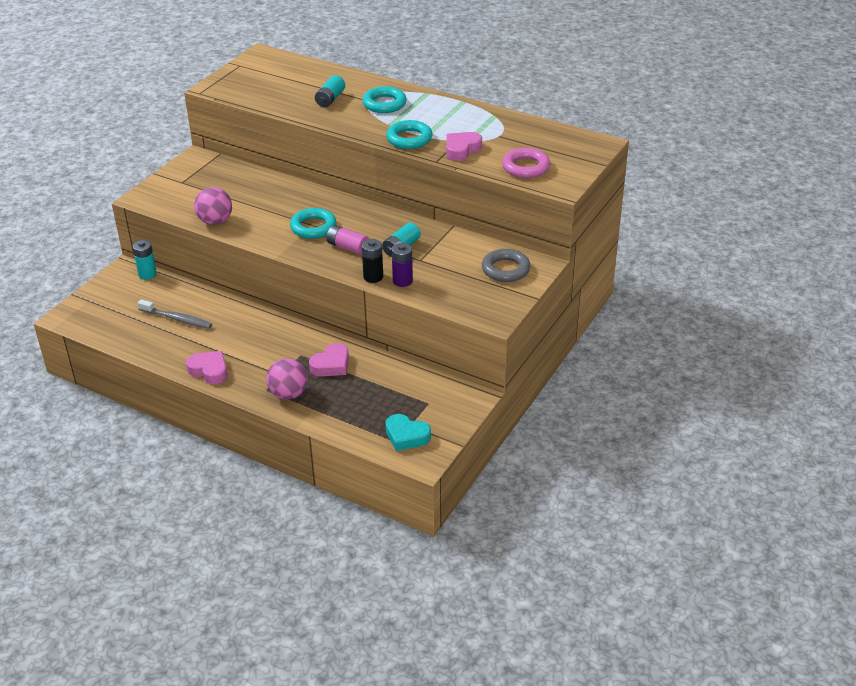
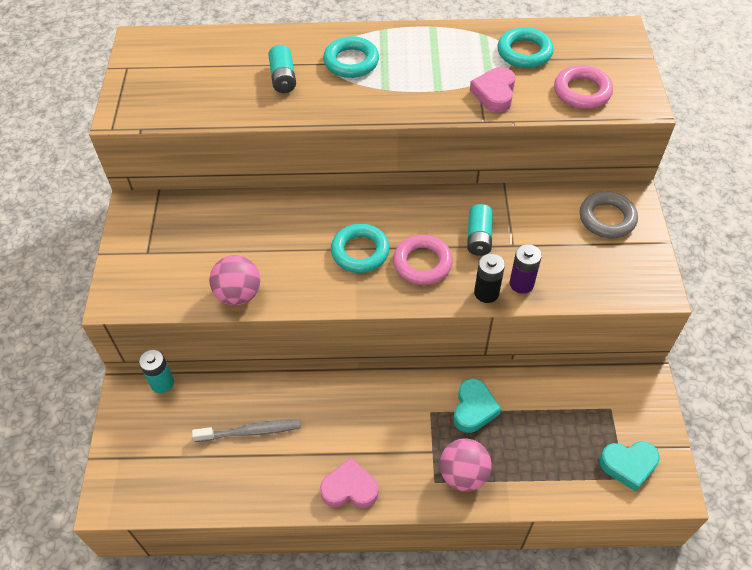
camera: 30 degrees left, 15 degrees up
pink heart [309,343,349,376] -> turquoise heart [454,379,501,433]
pink battery [327,225,369,255] -> pink ring [393,235,453,285]
turquoise ring [386,120,432,149] -> turquoise ring moved to [498,27,554,68]

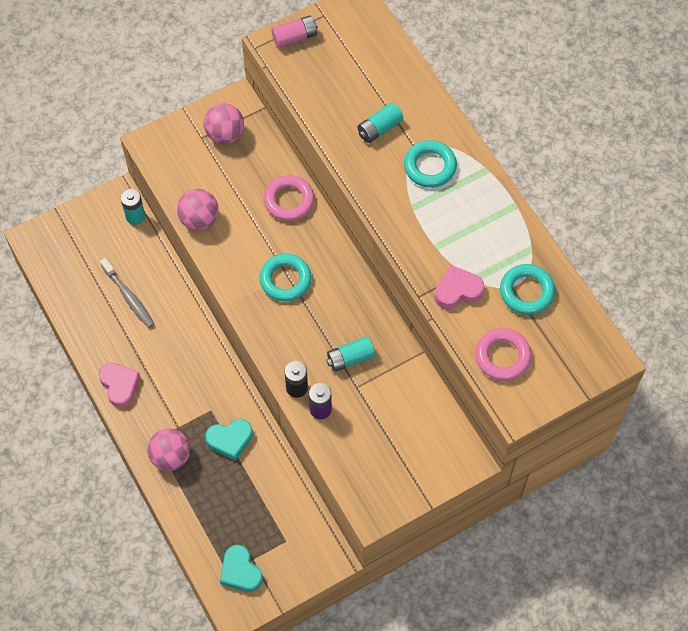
camera: 60 degrees right, 10 degrees up
pink ring [393,235,453,285] -> pink ring moved to [264,175,314,221]
grey ring [580,191,638,238] -> none
none -> pink ball [203,103,244,144]
none -> pink battery [271,15,318,48]

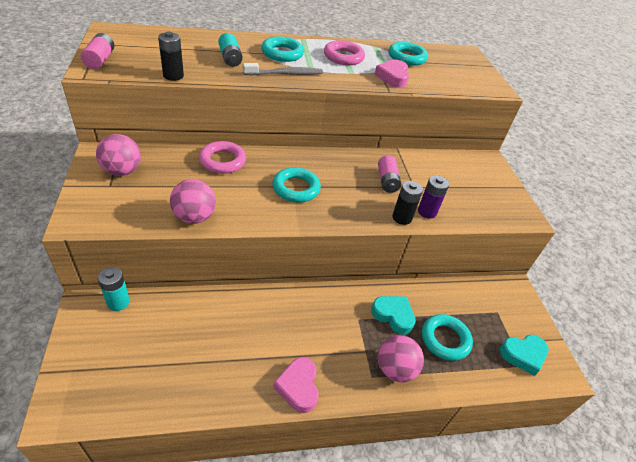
camera: 75 degrees left, 20 degrees down
pink heart [99,363,140,408] -> pink heart turned 90 degrees counterclockwise [273,357,319,413]
grey toothbrush [100,258,154,328] -> grey toothbrush moved to [243,63,323,75]
turquoise heart [205,419,253,461] -> turquoise heart turned 60 degrees counterclockwise [371,296,416,335]
turquoise battery [327,336,375,372] -> pink battery [378,155,401,193]
pink ring [475,328,532,381] -> pink ring moved to [324,40,365,65]
none -> black battery [158,32,184,81]
none -> turquoise ring [422,314,473,361]

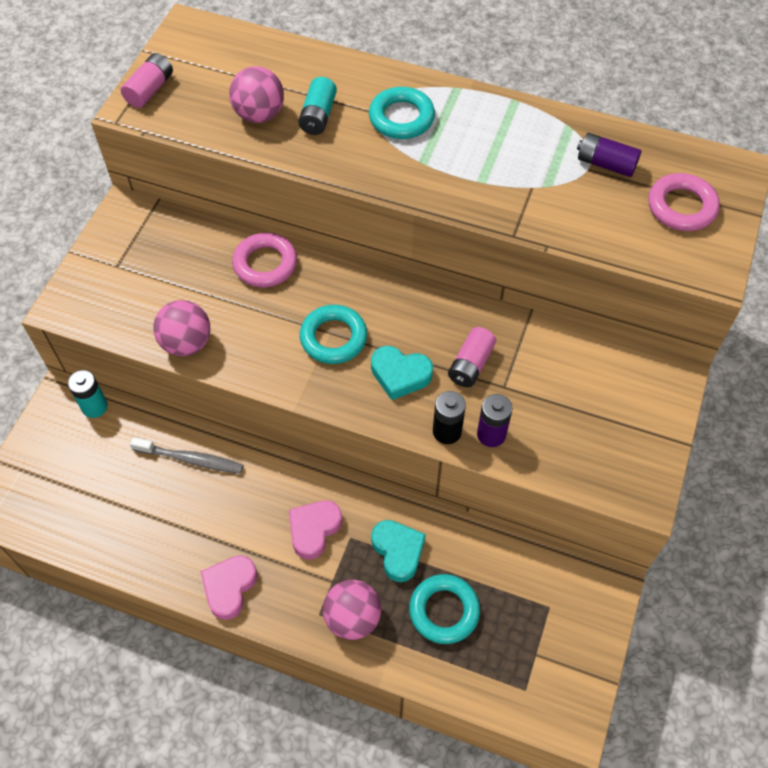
camera: 35 degrees right, 15 degrees up
pink ball [96,134,141,176] -> pink ball moved to [229,66,284,123]
black battery [158,32,184,81] -> none
grey toothbrush [243,63,323,75] -> grey toothbrush moved to [130,437,244,474]
pink ring [324,40,365,65] -> pink ring moved to [648,173,720,231]
pink heart [374,60,409,88] -> pink heart moved to [289,500,342,559]
turquoise ring [388,42,428,66] -> purple battery [577,133,641,177]
turquoise heart [500,335,549,376] -> turquoise heart moved to [371,346,433,400]

